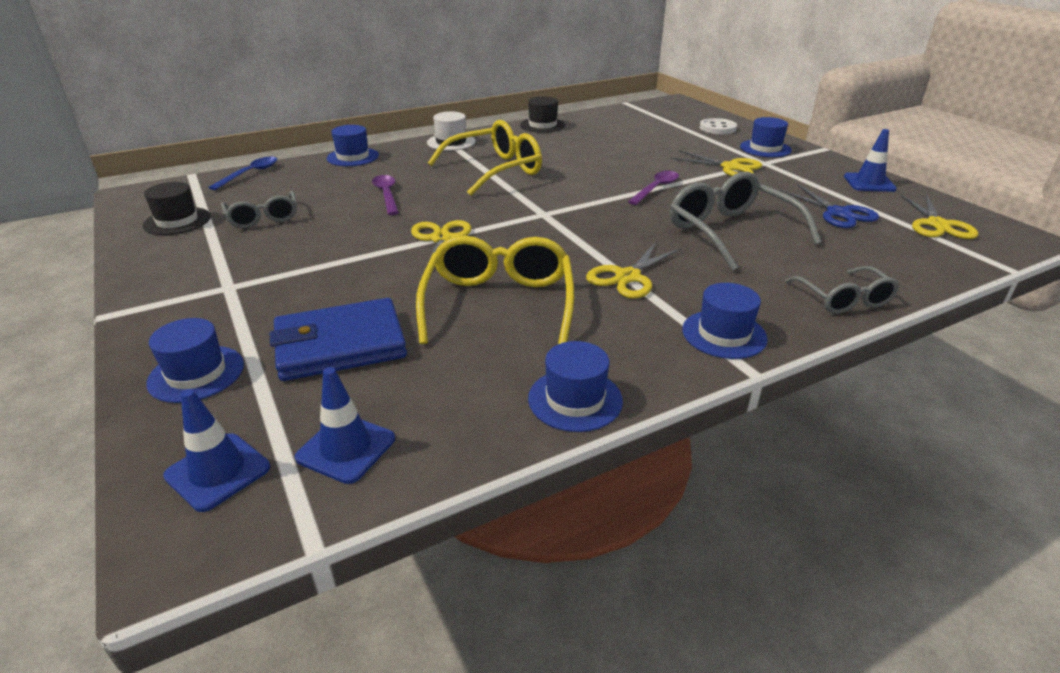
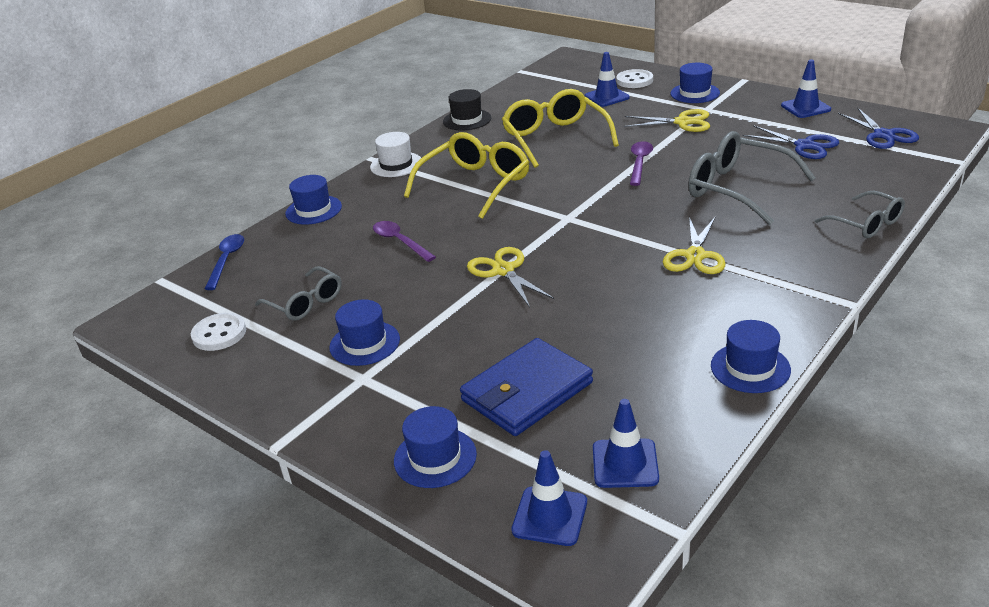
camera: 20 degrees left, 0 degrees up
black hat [142,182,211,235] -> white button [191,313,246,351]
yellow glasses [416,236,574,344] -> yellow glasses moved to [502,89,619,168]
blue hat [682,283,768,359] -> blue hat moved to [329,299,400,366]
yellow scissors [900,194,978,239] -> blue scissors [838,107,919,149]
none -> blue traffic cone [585,52,630,107]

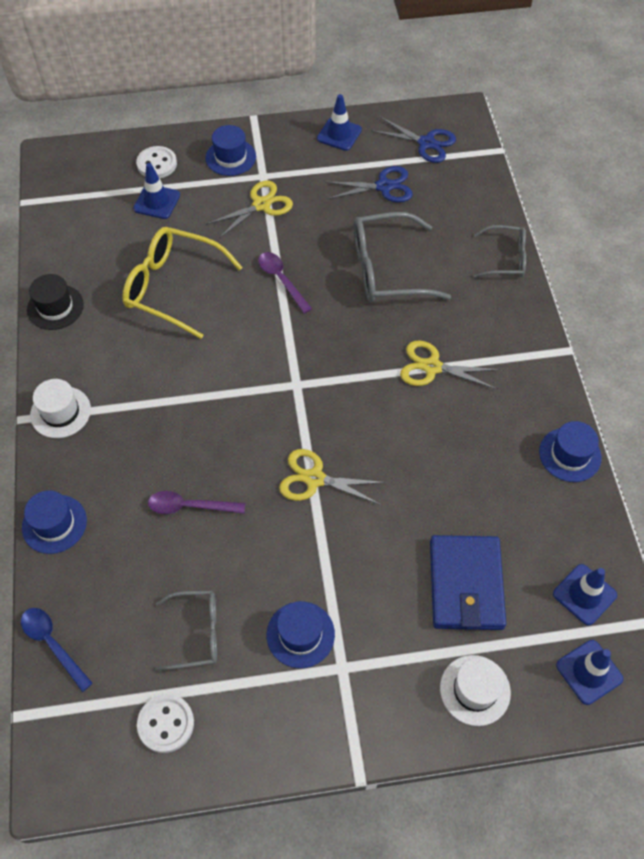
camera: 50 degrees left, 25 degrees up
blue hat [394,406,477,488] -> white hat [440,655,511,726]
yellow glasses [404,132,529,219] -> none
yellow scissors [663,217,726,274] -> yellow scissors turned 135 degrees clockwise [400,341,500,389]

